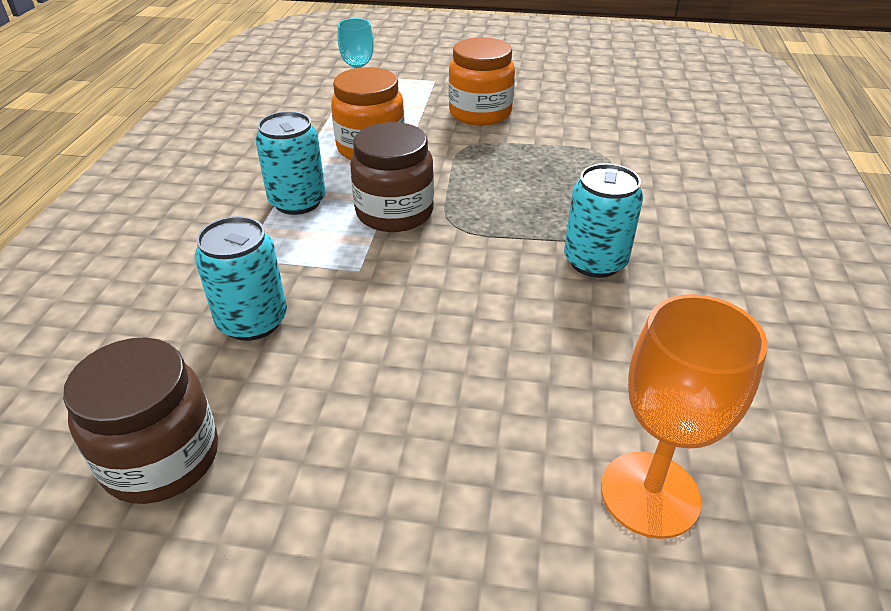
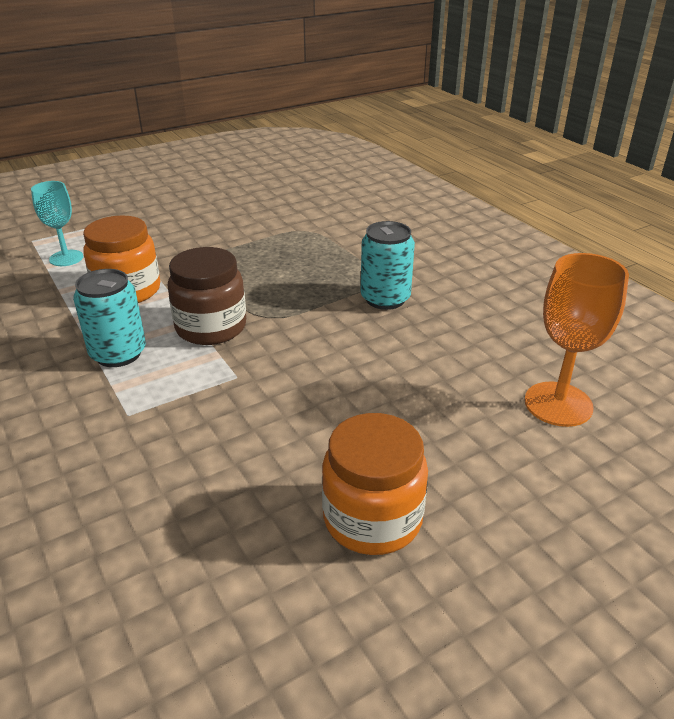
camera: 40 degrees left, 5 degrees down
brown jar [63,337,218,504] -> none
turquoise can [194,216,287,341] -> none
orange jar [449,37,515,125] -> orange jar moved to [322,413,428,555]

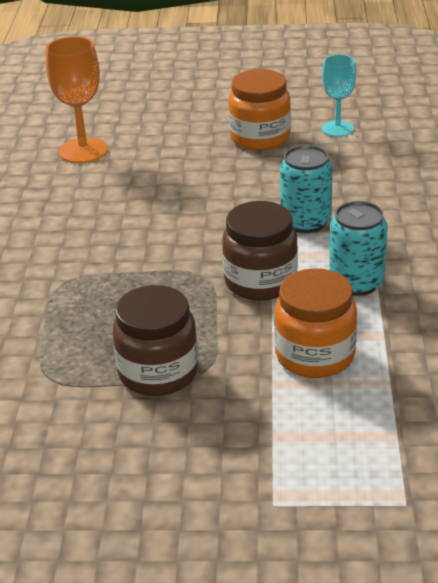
camera: 145 degrees left, 0 degrees up
turquoise goblet [31,181,84,266] -> turquoise goblet moved to [322,54,356,137]
turquoise can [361,221,415,310] -> turquoise can moved to [280,145,333,233]
none -> brown jar [113,285,198,396]

